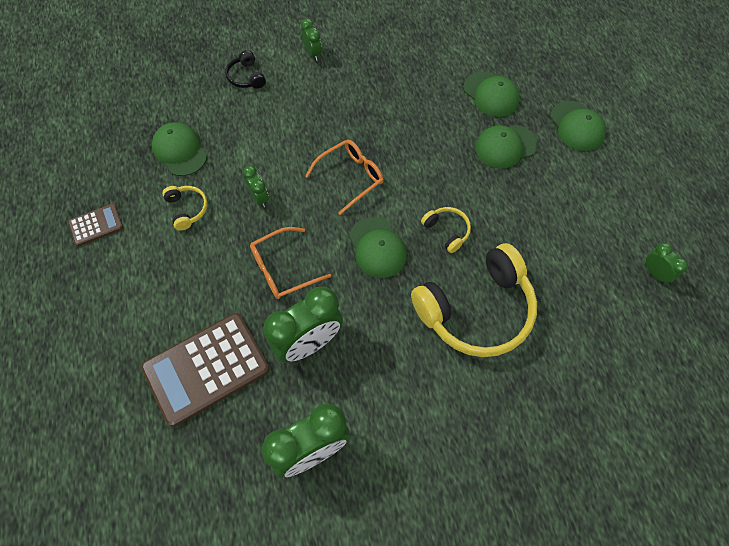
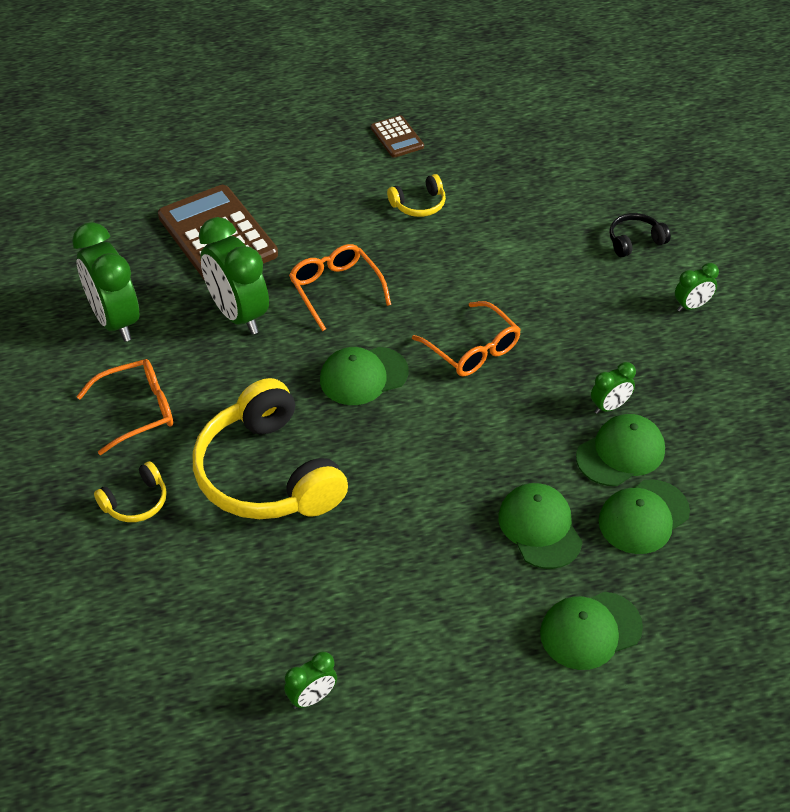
camera: 90 degrees right, 15 degrees down
green cap [152,122,207,176] -> green cap moved to [576,414,665,486]
green clock [243,165,269,207] -> green clock moved to [591,362,636,414]
yellow headphones [421,207,471,253] -> yellow headphones moved to [94,461,167,522]
none -> orange glasses [76,359,173,455]

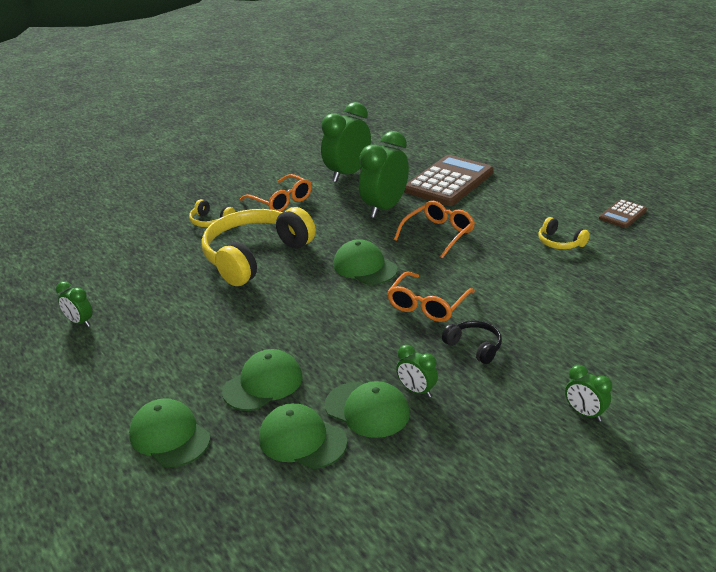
camera: 70 degrees right, 15 degrees down
black headphones [609,213,671,257] -> black headphones moved to [442,320,502,364]

